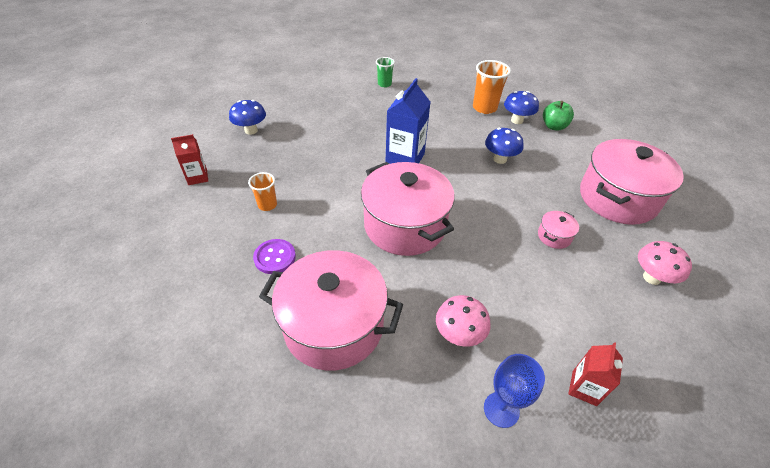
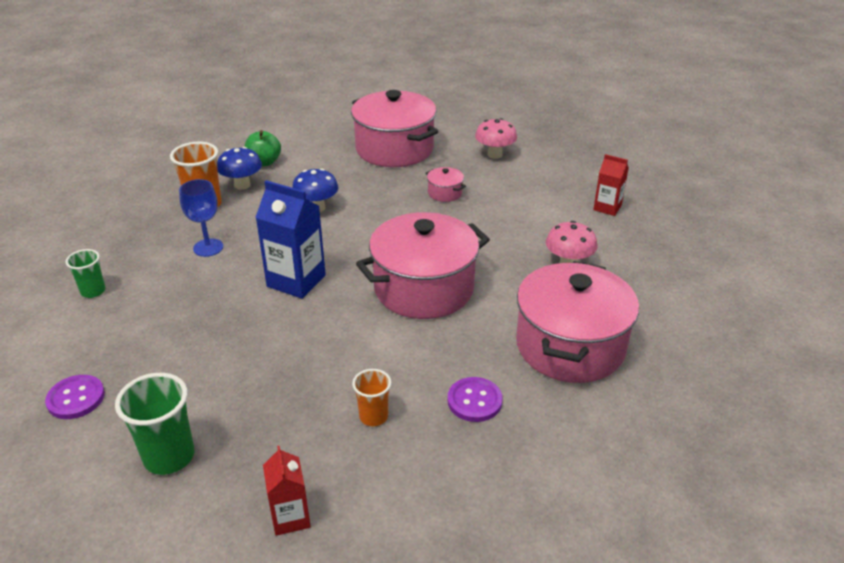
camera: 85 degrees left, 10 degrees down
blue mushroom [229,100,266,135] -> green cup [115,373,194,475]
blue goblet [484,354,545,428] -> blue goblet moved to [179,179,223,257]
none -> purple button [45,375,105,419]

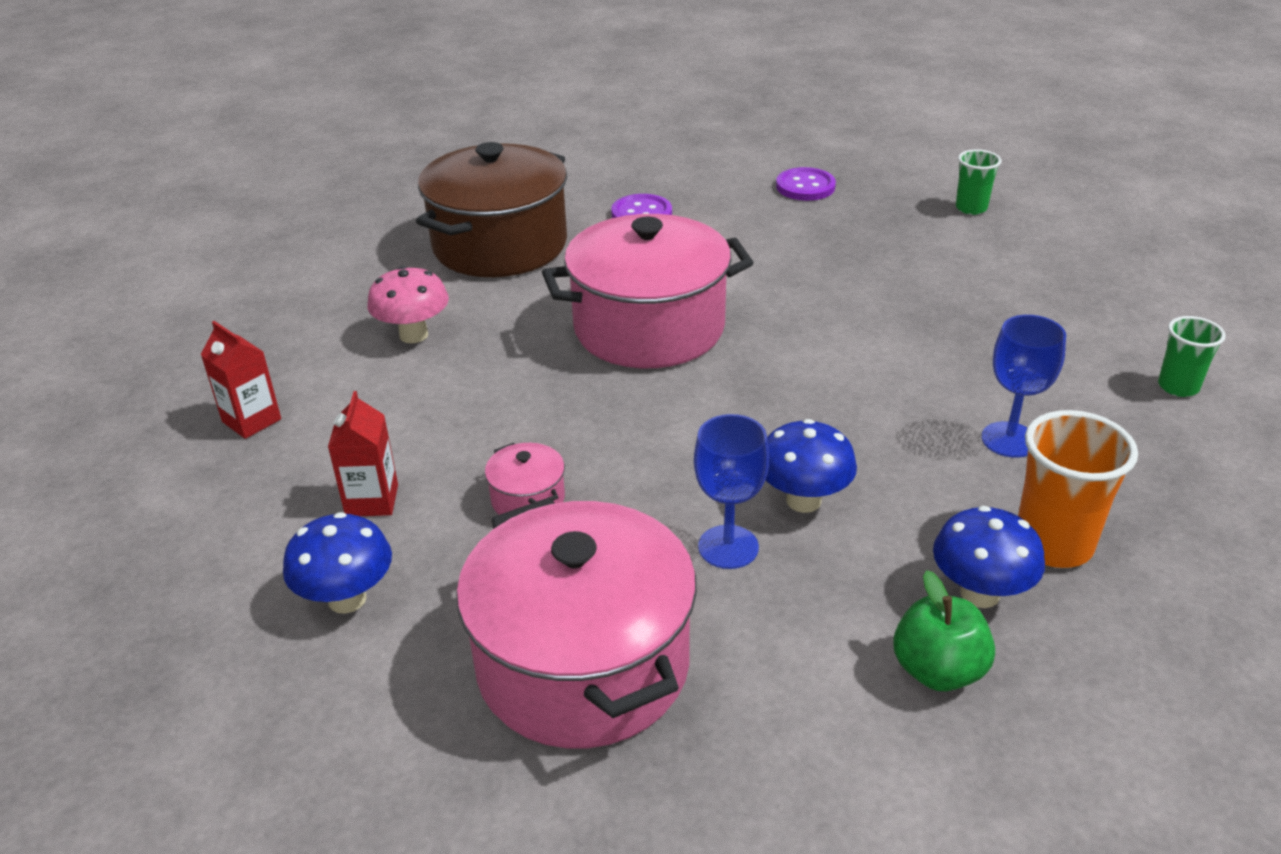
camera: 165 degrees left, 0 degrees up
purple button [45,375,105,419] -> purple button moved to [776,167,836,201]
green cup [115,373,194,475] -> green cup [956,149,1001,215], size x0.60
blue carton [255,180,326,299] -> none
red carton [263,446,311,536] -> red carton moved to [328,391,398,516]
orange cup [352,369,392,426] -> none
pink mushroom [475,118,517,159] -> blue mushroom [283,512,392,614]
pink pot [516,261,639,383] -> brown pot [416,142,567,277]
none -> blue goblet [694,414,769,569]

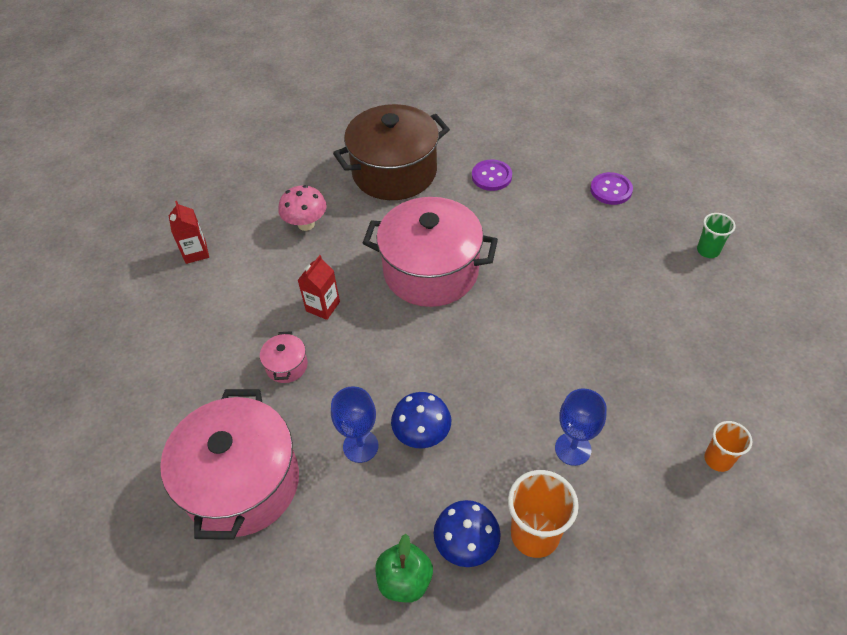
camera: 30 degrees right, 15 degrees up
blue mushroom [283,512,392,614] -> none
red carton [328,391,398,516] -> red carton moved to [297,255,340,320]
green cup [1158,316,1226,397] -> orange cup [704,421,752,472]

